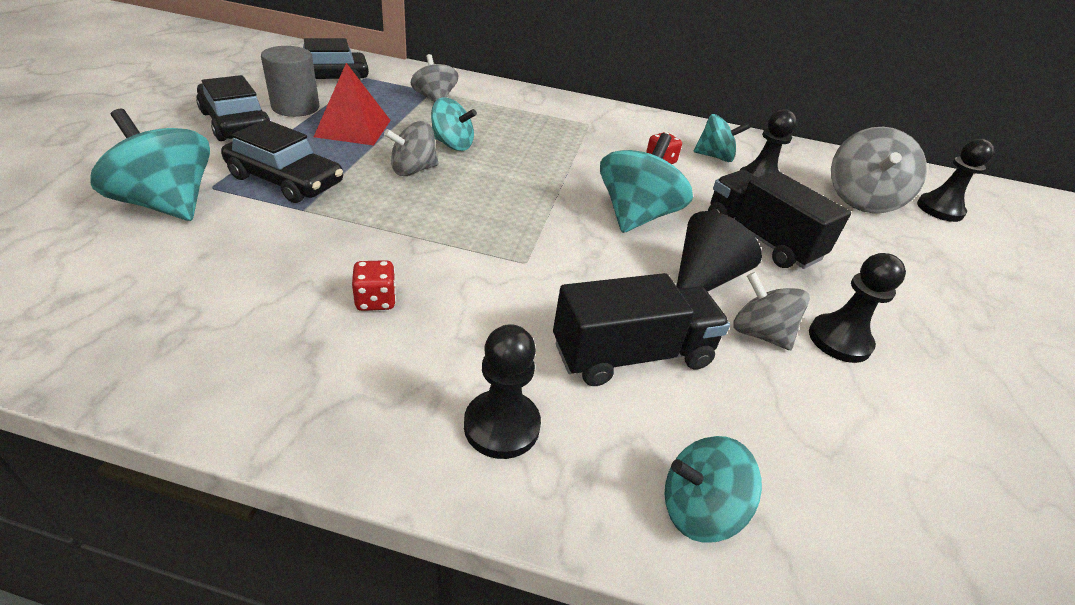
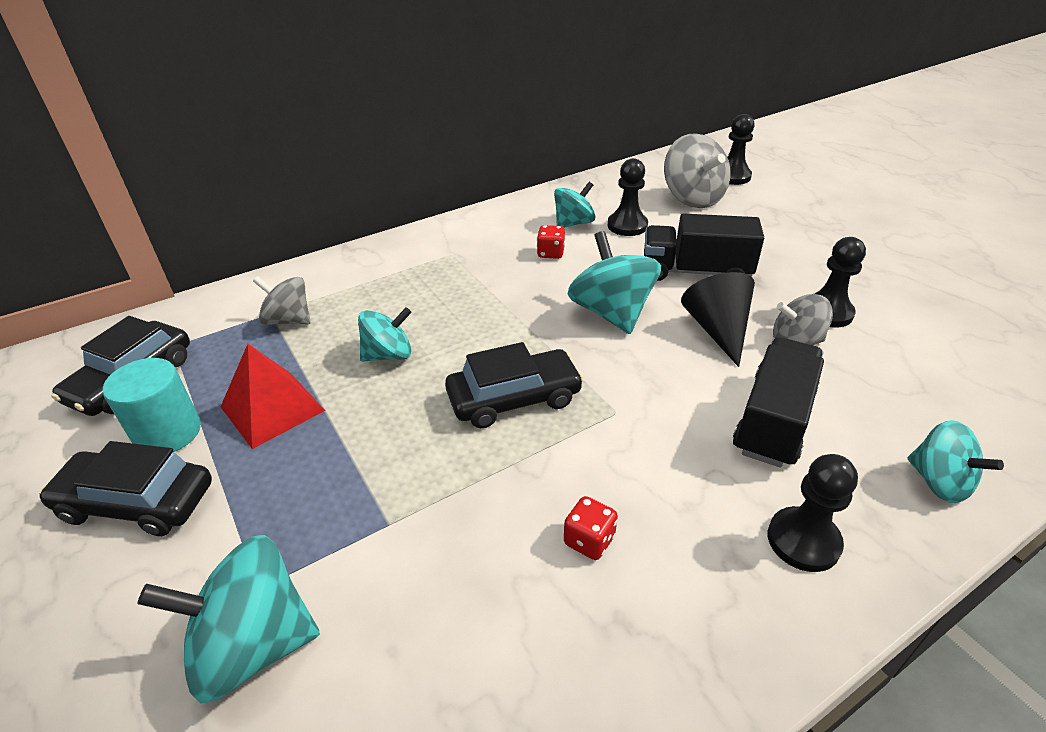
camera: 40 degrees left, 0 degrees up
black car [221,120,343,203] -> black car moved to [445,342,584,428]
grey cylinder [261,46,319,117] -> turquoise cylinder [103,358,201,452]
grey spinning top [384,121,438,176] -> none
turquoise spinning top [664,436,762,543] -> turquoise spinning top turned 75 degrees counterclockwise [908,420,1004,503]

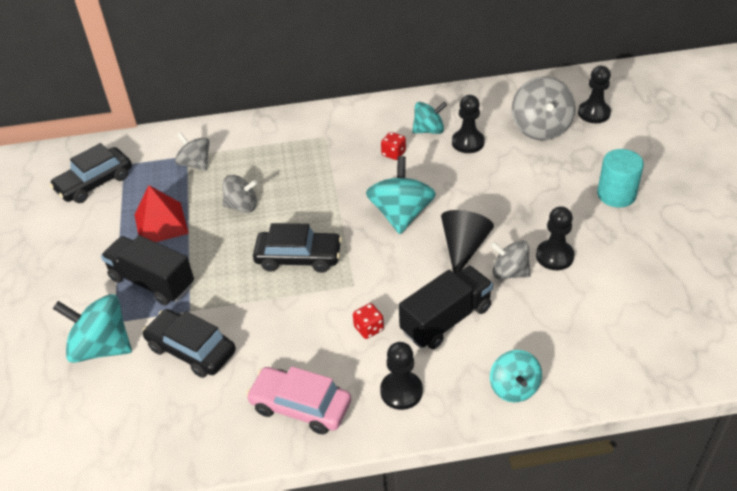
camera: 25 degrees right, 5 degrees up
black car [39,441,212,536] -> black car moved to [142,309,236,378]
turquoise cylinder [103,358,201,452] -> turquoise cylinder moved to [597,149,644,207]
turquoise spinning top [358,308,411,362] -> grey spinning top [222,175,258,213]
red dice [564,496,618,560] -> red dice moved to [353,303,384,339]
black truck [644,213,764,281] -> black truck moved to [101,235,194,305]
none -> pink car [246,366,351,435]

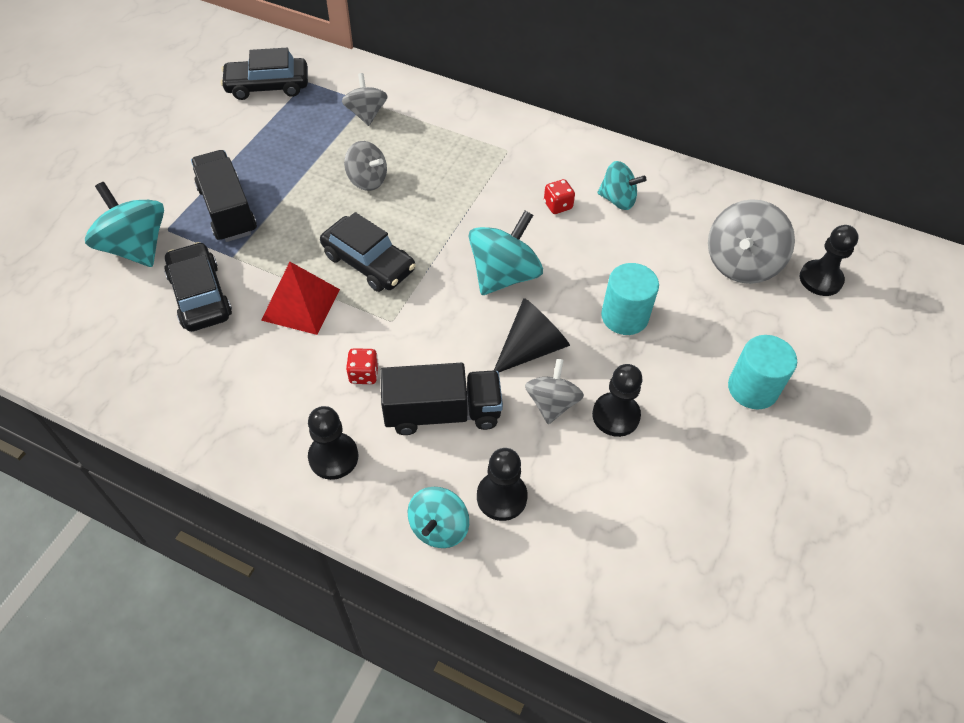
camera: 30 degrees right, 10 degrees up
red pyramid [134,185,189,242] -> red pyramid moved to [261,262,340,335]
pink car [246,366,351,435] -> none
black pawn [452,95,485,153] -> black pawn moved to [477,448,528,521]
grey spinning top [490,240,531,279] -> grey spinning top turned 45 degrees clockwise [525,359,584,424]
none -> turquoise cylinder [601,263,659,335]

